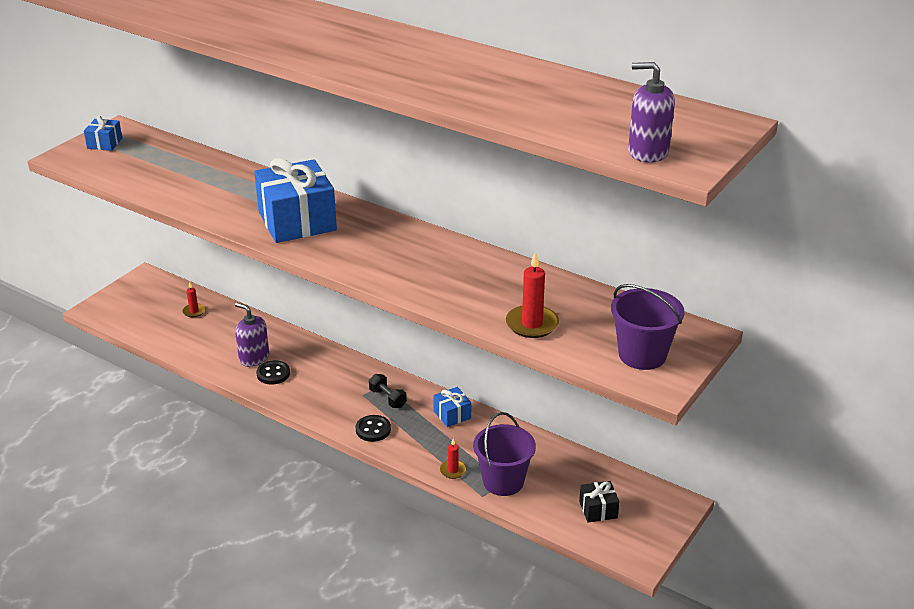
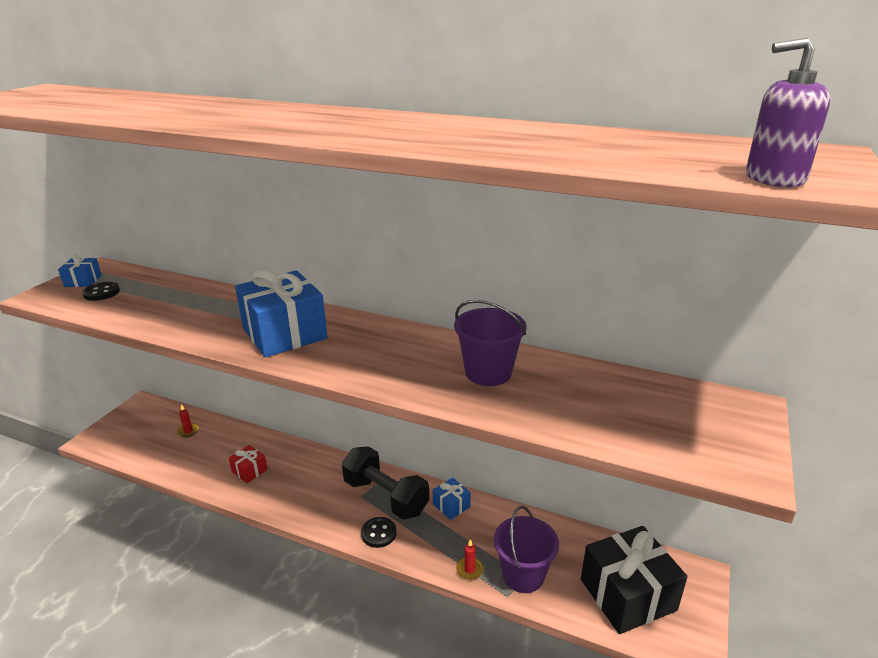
camera: 10 degrees left, 5 degrees down
purple soap dispenser [235,303,269,367] -> red gift [229,445,268,483]
black button [256,360,290,385] -> black button moved to [82,282,120,301]
black dumbbell [369,374,407,408] -> black dumbbell [342,446,429,519], size x2.18
red candle [506,251,559,338] -> none
black gift [579,481,620,523] -> black gift [581,526,688,634], size x2.14
purple bucket [611,284,684,370] -> purple bucket moved to [454,300,526,386]

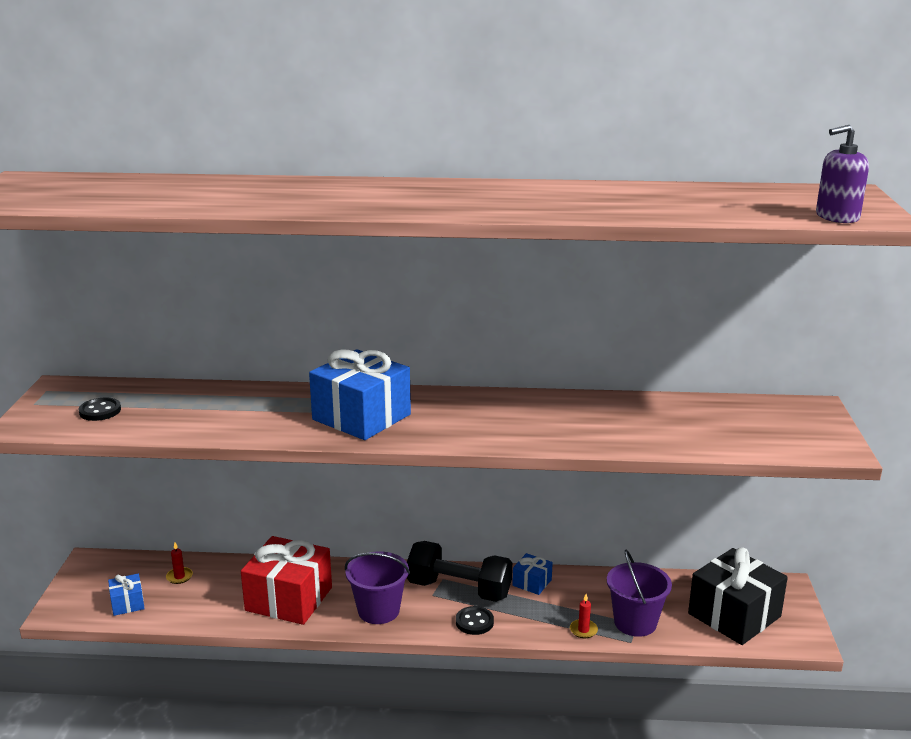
camera: 20 degrees left, 5 degrees down
blue gift [58,254,102,287] -> blue gift moved to [108,574,145,616]
red gift [229,445,268,483] -> red gift [241,536,332,625], size x2.14
purple bucket [454,300,526,386] -> purple bucket moved to [345,551,410,624]

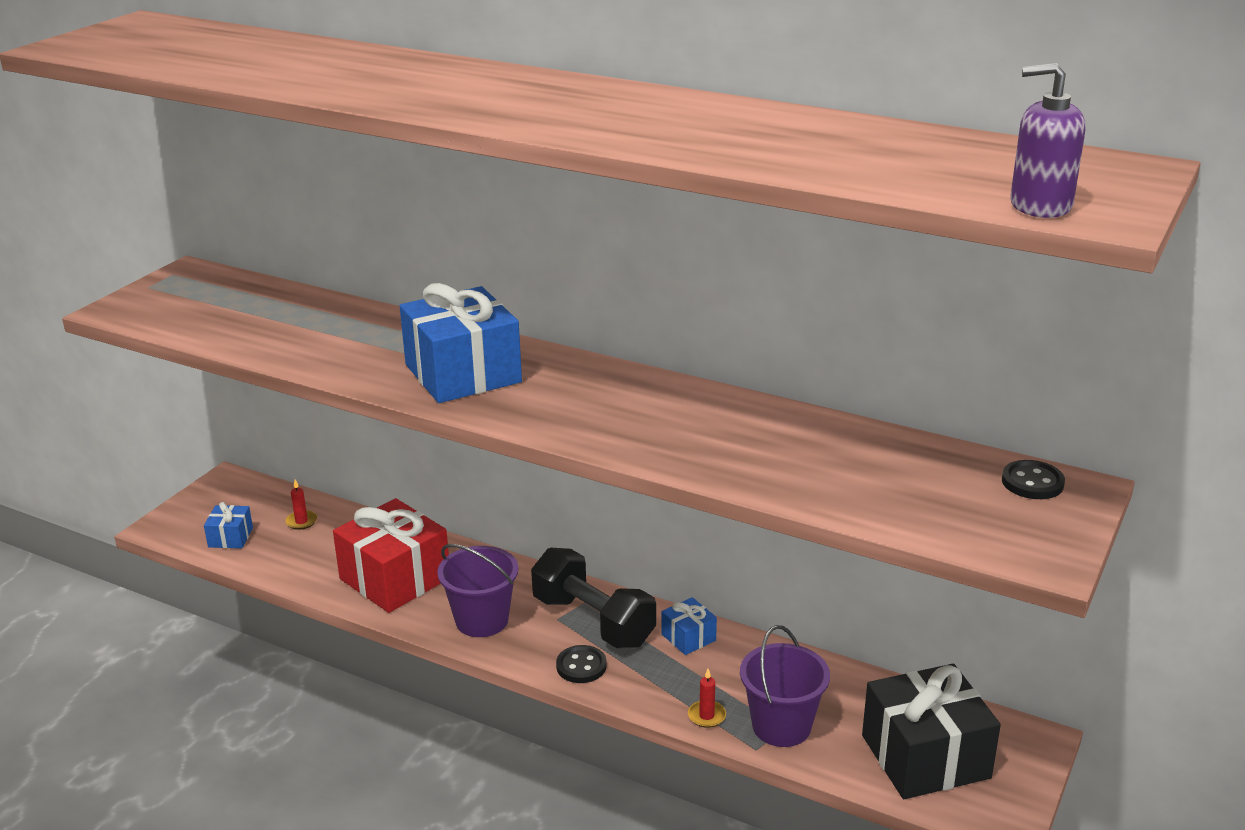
camera: 25 degrees right, 5 degrees up
black button [79,397,121,421] -> black button moved to [1002,460,1065,499]

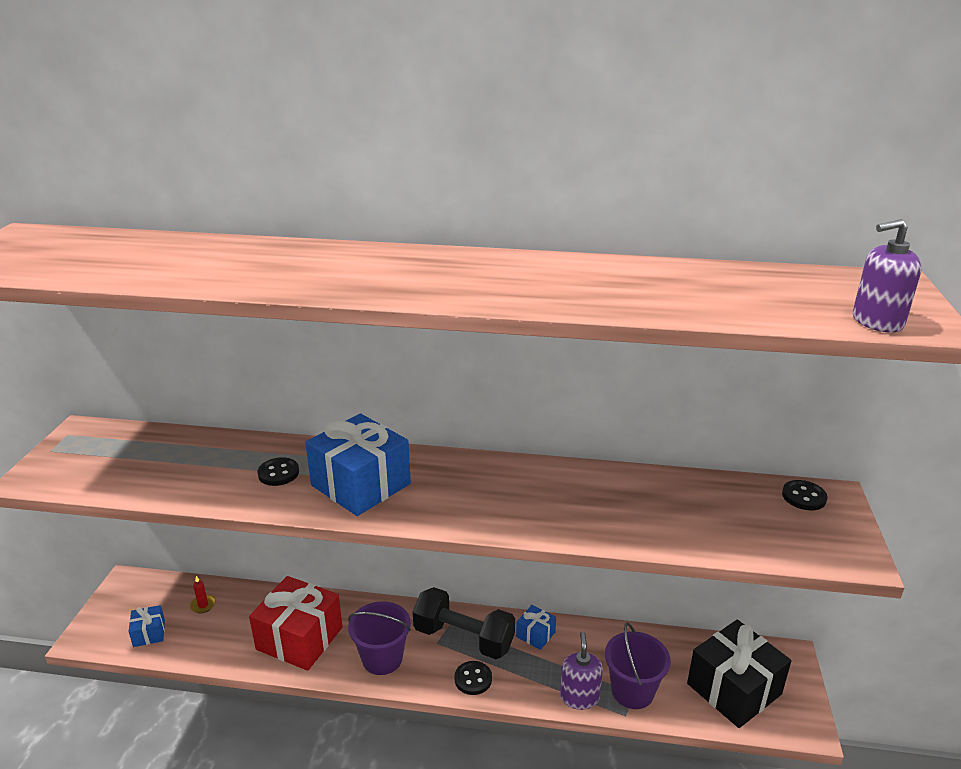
camera: 20 degrees left, 0 degrees up
red candle [688,669,726,728] -> purple soap dispenser [560,632,603,710]
none -> black button [258,457,299,486]

